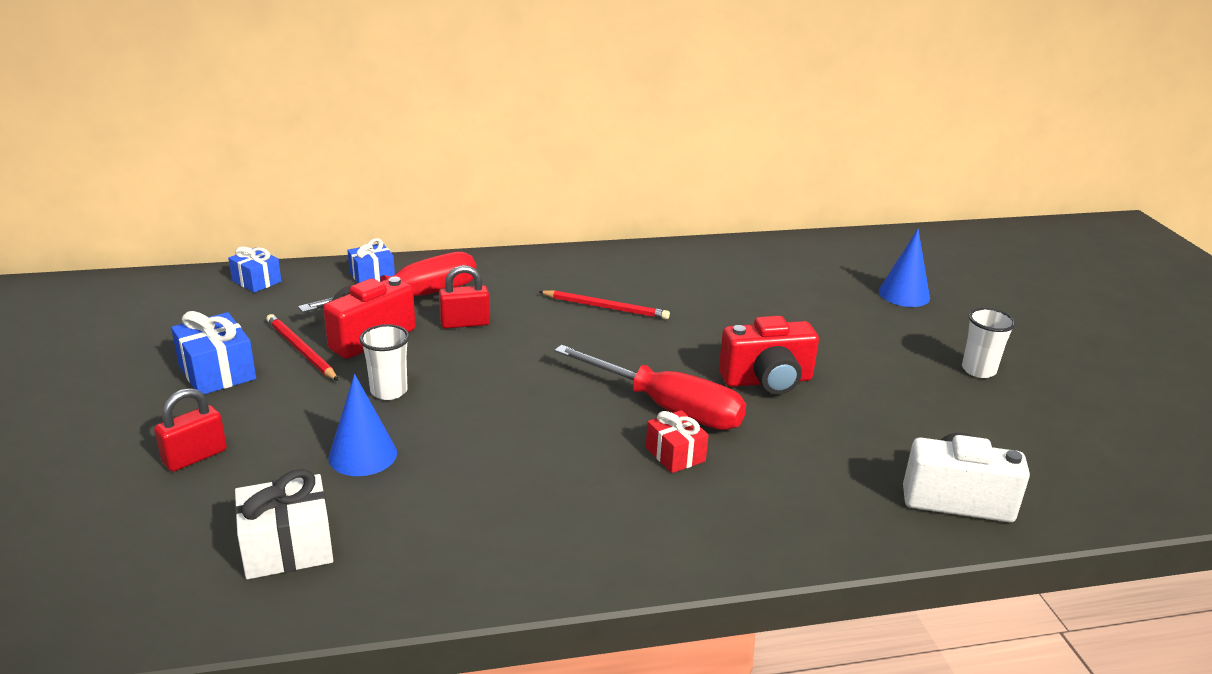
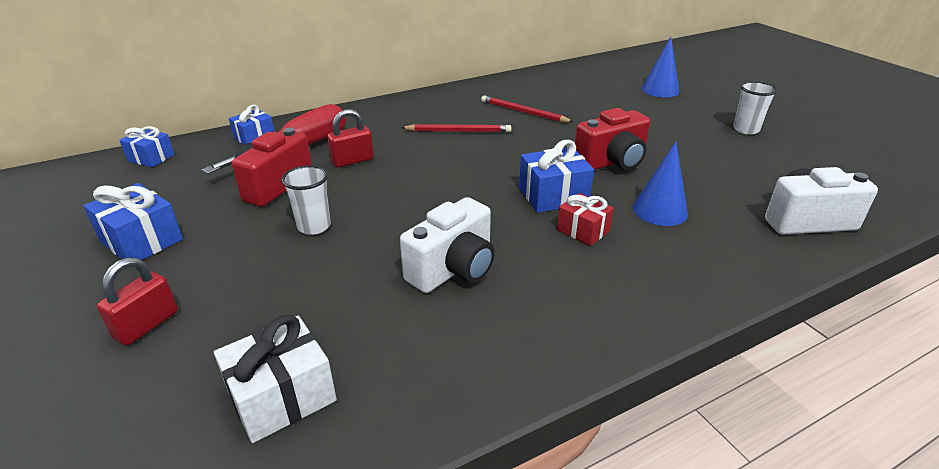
camera: 15 degrees left, 5 degrees up
red pencil [266,314,339,381] -> red pencil moved to [481,95,573,122]
blue cone [329,374,397,476] -> blue cone moved to [633,141,688,226]
red screwdriver [554,345,746,430] -> blue gift [519,140,594,213]
none -> white camera [400,197,495,293]

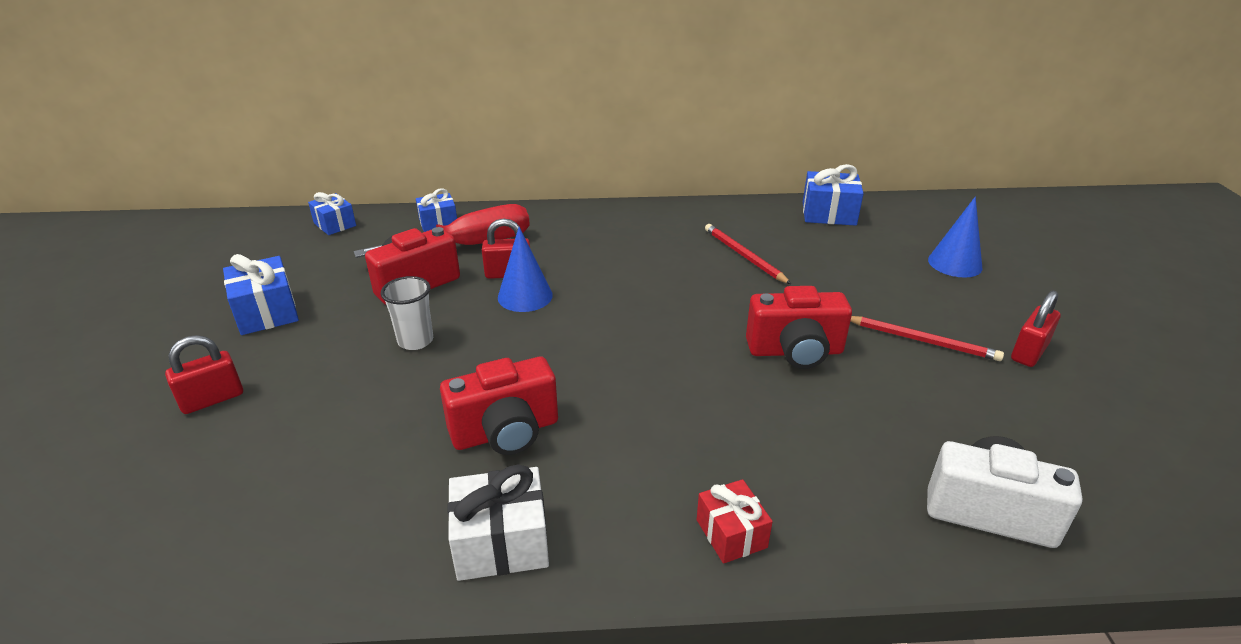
camera: 25 degrees right, 0 degrees up
white gift [214,315,337,443] -> white gift moved to [447,465,549,581]
white camera [400,197,495,293] -> red camera [440,357,558,455]
red pencil [401,124,511,132] -> red pencil moved to [851,316,1004,361]
blue gift [519,140,594,213] -> blue gift moved to [803,164,864,226]
red gift [557,193,614,246] -> red gift moved to [697,479,773,564]
blue cone [633,141,688,226] -> blue cone moved to [498,227,553,312]
white cup [733,81,777,135] -> red padlock [1011,290,1061,367]

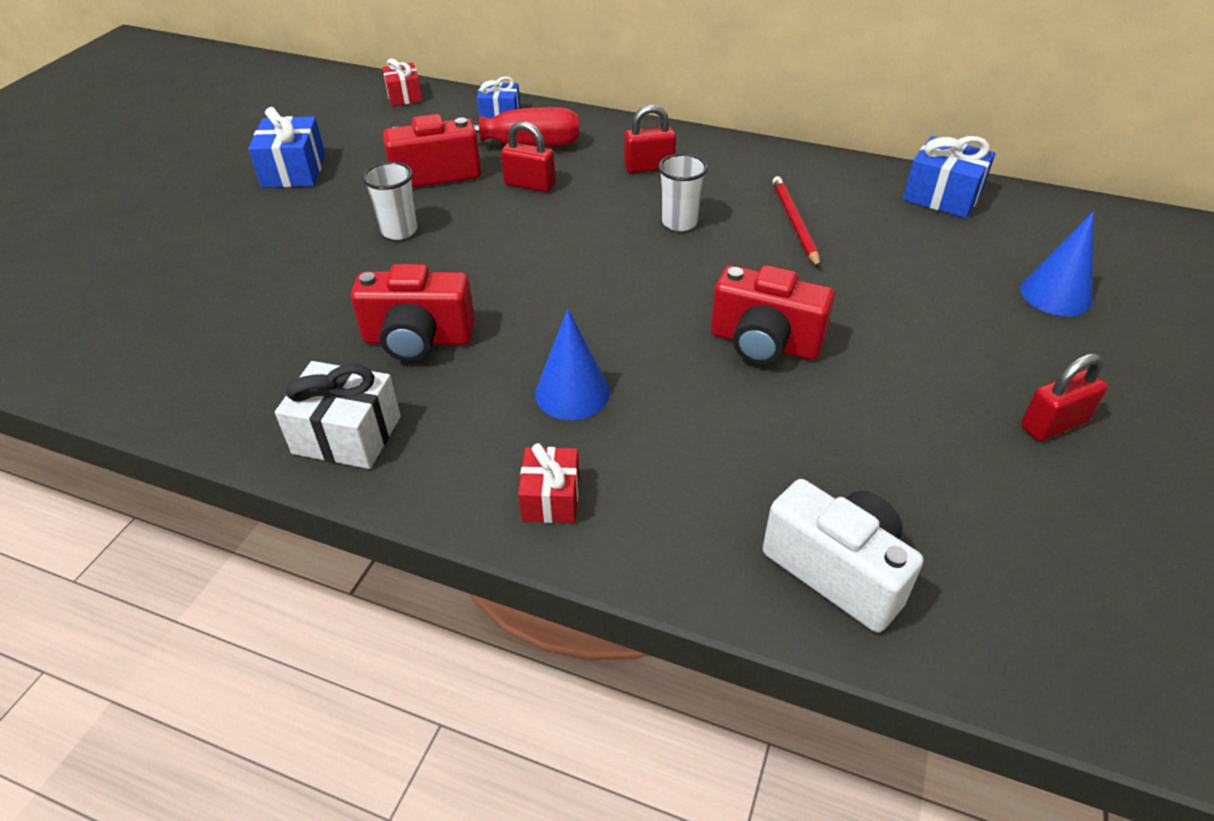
camera: 25 degrees right, 10 degrees up
red padlock [165,335,243,414] -> red padlock moved to [624,105,676,173]
blue gift [308,192,356,235] -> red gift [382,58,423,106]
blue cone [498,227,553,312] -> blue cone moved to [535,309,610,420]
red pencil [851,316,1004,361] -> none
none -> white cup [658,154,708,231]

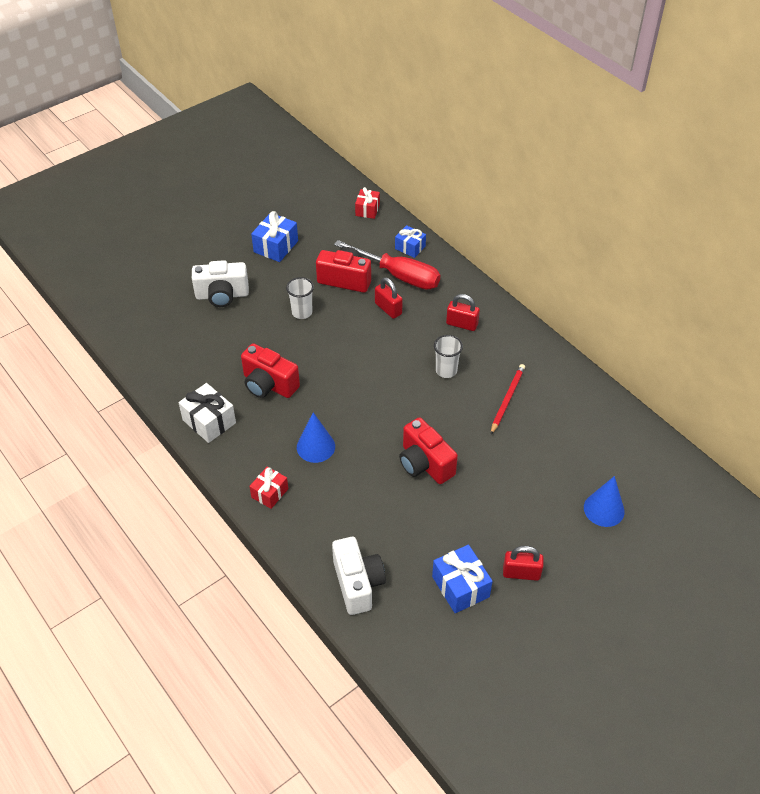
camera: 30 degrees right, 5 degrees up
blue gift [903,136,995,218] -> blue gift moved to [432,545,493,613]
none -> white camera [192,260,249,307]

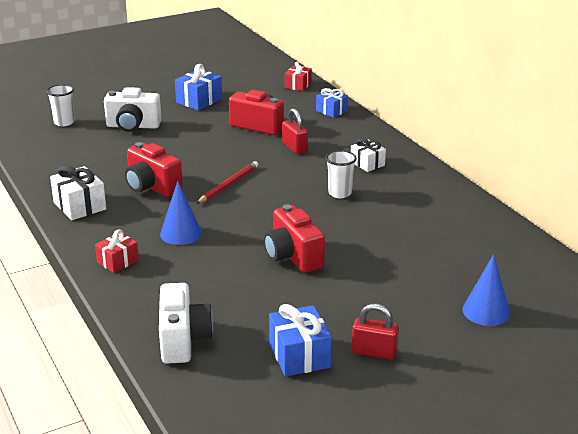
camera: 10 degrees right, 20 degrees down
white cup [286,277,314,319] -> white cup moved to [46,84,75,126]
red screwdriver [334,240,440,290] -> none
red padlock [446,294,480,331] -> white gift [351,139,386,172]
red pencil [491,364,525,434] -> red pencil moved to [196,161,258,204]

